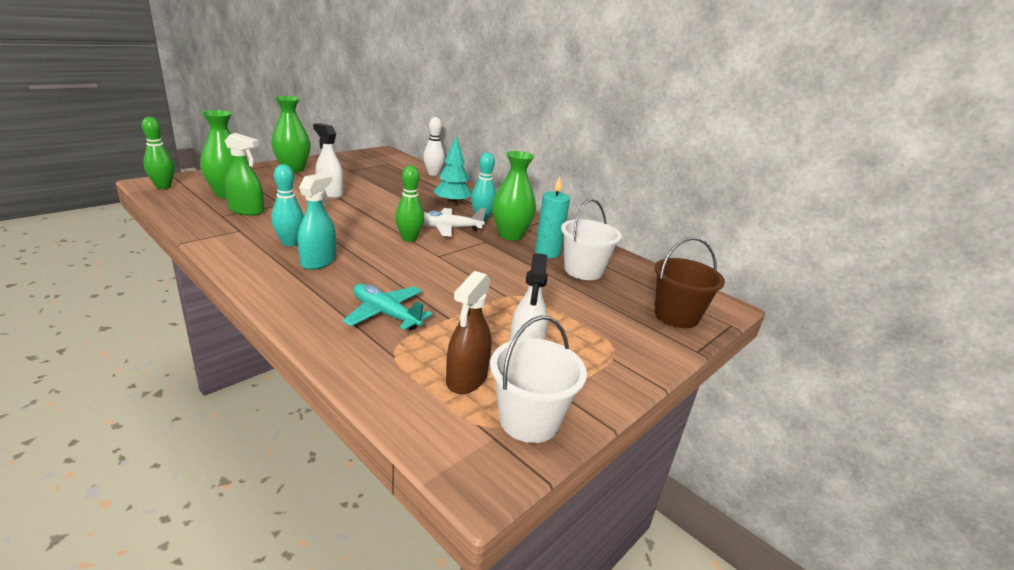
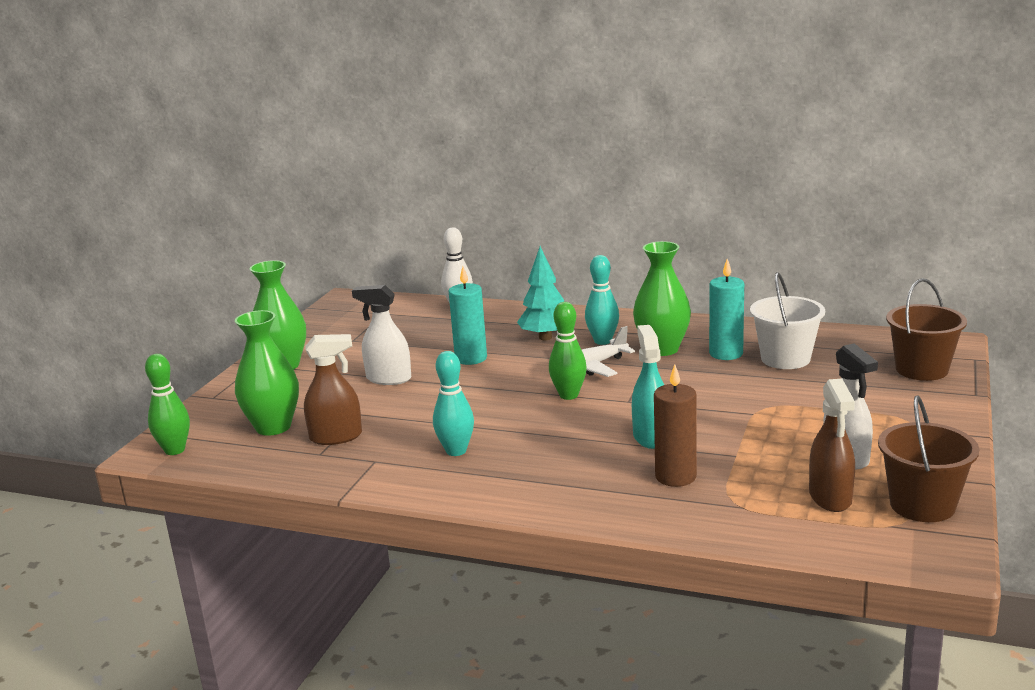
camera: 20 degrees left, 5 degrees down
green spray bottle [224,133,264,216] -> brown spray bottle [304,334,362,445]
turquoise spray bottle [297,173,336,270] -> turquoise spray bottle moved to [632,325,664,449]
turquoise plane [343,284,432,330] -> brown candle [654,364,697,487]
white bucket [490,315,587,443] -> brown bucket [878,395,979,522]
none -> turquoise candle [449,267,487,365]

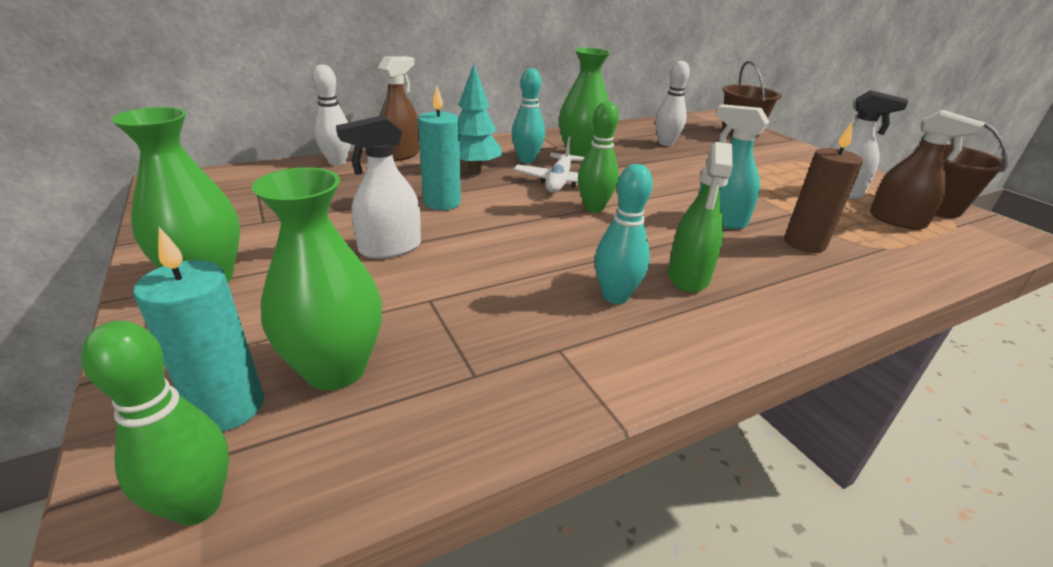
camera: 50 degrees left, 10 degrees up
brown spray bottle [304,334,362,445] -> brown spray bottle moved to [378,56,420,161]
turquoise candle [709,259,744,360] -> turquoise candle moved to [134,227,264,431]
white bucket [750,272,825,369] -> white bowling pin [656,61,690,146]
none -> green spray bottle [668,142,733,293]

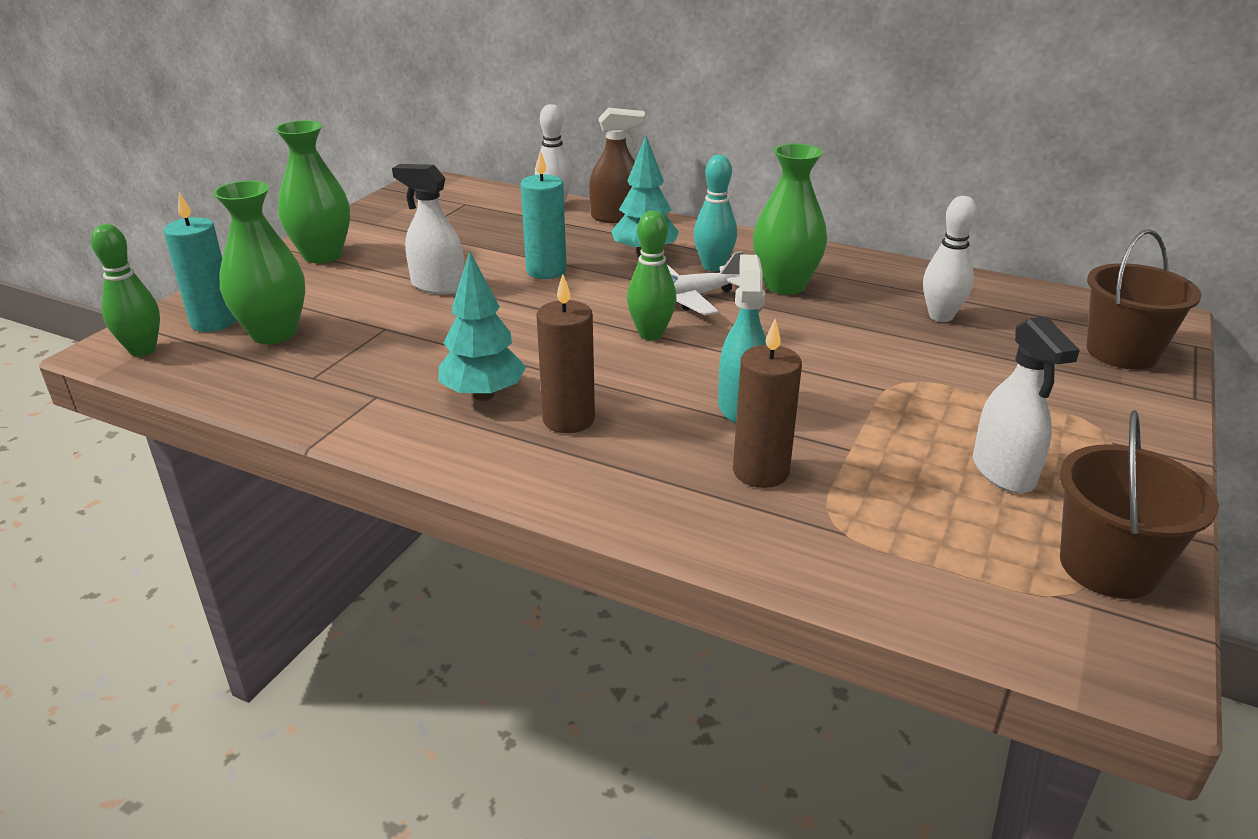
camera: 55 degrees right, 0 degrees up
turquoise bowling pin [595,164,653,304] -> turquoise tree [439,251,526,401]
green spray bottle [668,142,733,293] -> brown candle [536,274,595,433]
brown spray bottle [870,110,985,230] -> none

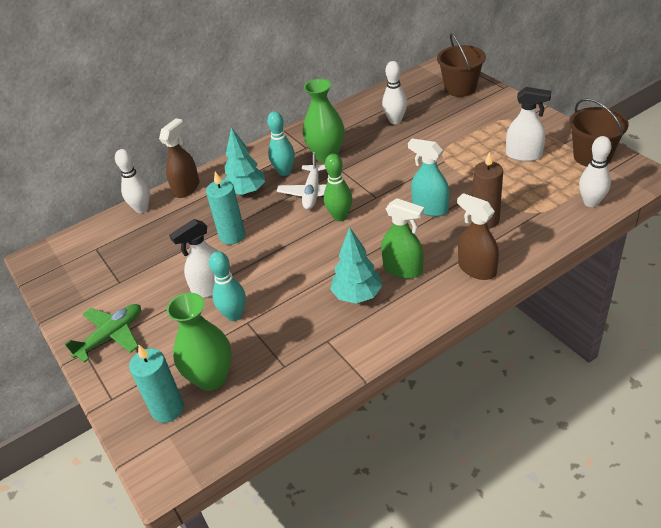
camera: 55 degrees left, 10 degrees up
green bowling pin [91,224,160,357] -> none
green vase [275,120,350,263] -> green plane [65,304,141,363]
brown candle [536,274,595,433] -> green spray bottle [381,198,424,279]
none -> turquoise bowling pin [209,251,246,321]
none -> brown spray bottle [457,193,499,280]
none -> white bowling pin [579,136,612,207]

